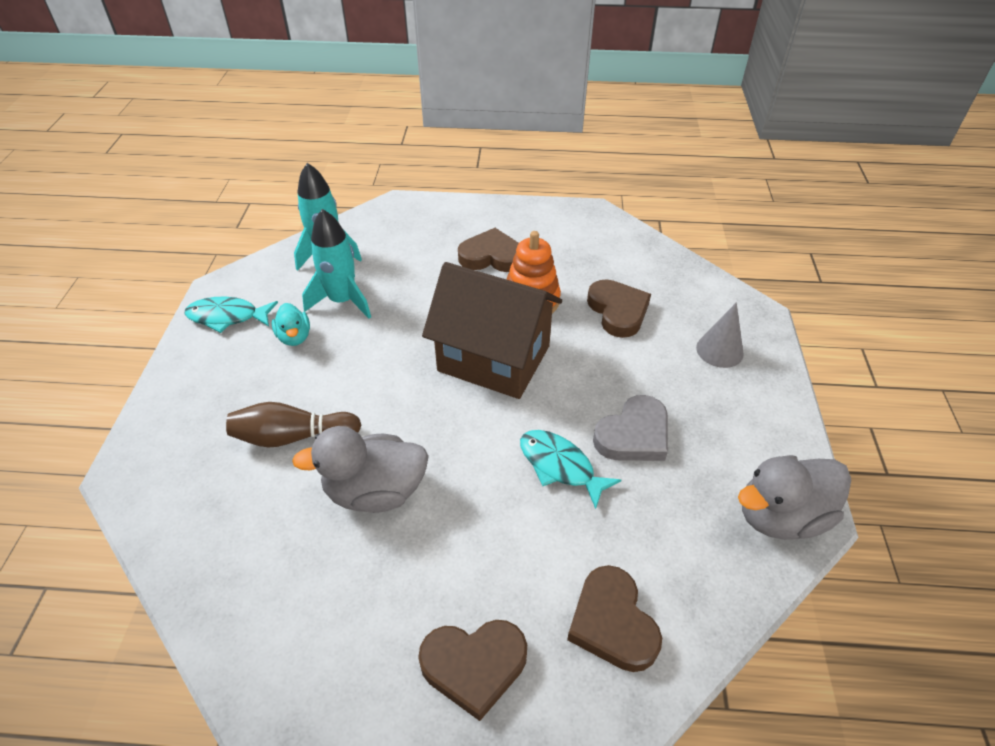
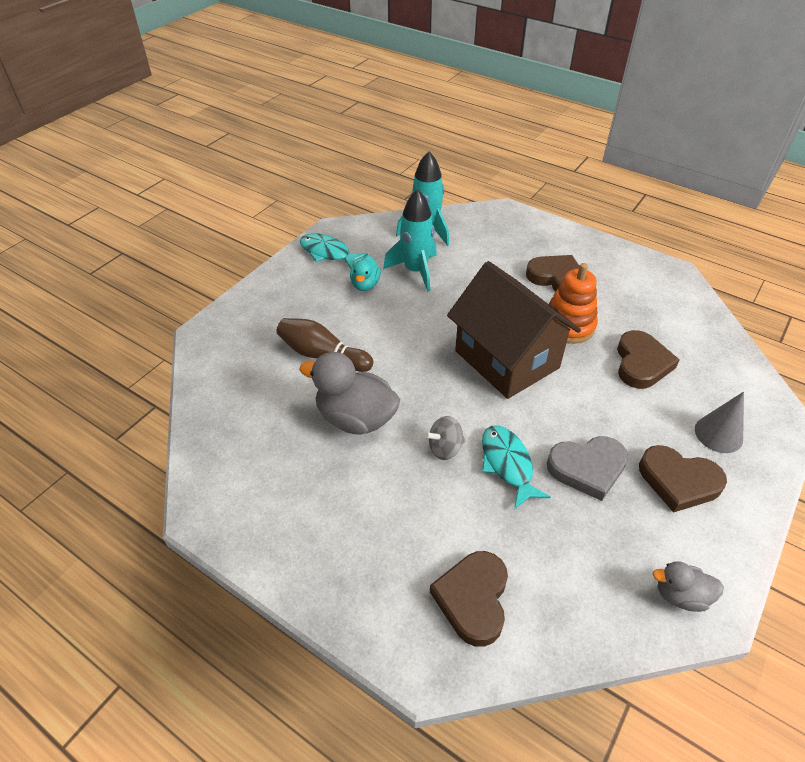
camera: 30 degrees right, 0 degrees up
brown heart [418,620,527,721] -> brown heart moved to [639,445,727,513]
grey duck [738,455,851,540] -> grey duck [652,562,724,612], size x0.55
none -> grey spinning top [425,416,465,460]

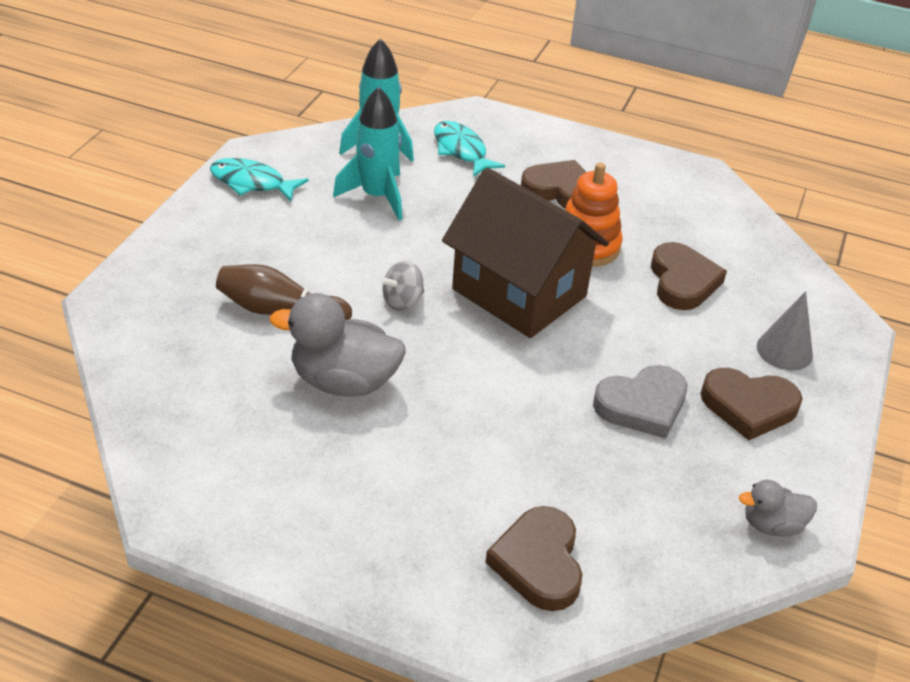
camera: 15 degrees left, 5 degrees down
turquoise duck [350,256,381,291] -> none
grey spinning top [425,416,465,460] -> grey spinning top moved to [380,261,424,311]
turquoise fish [482,425,551,509] -> turquoise fish moved to [434,121,505,177]

